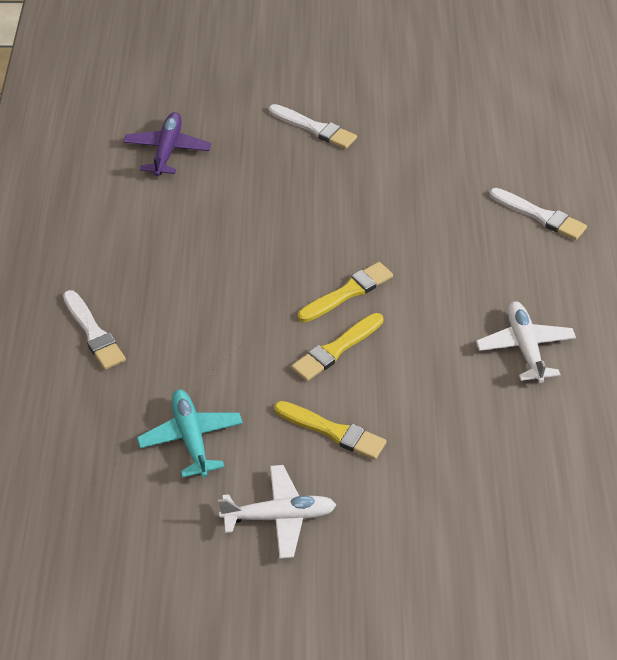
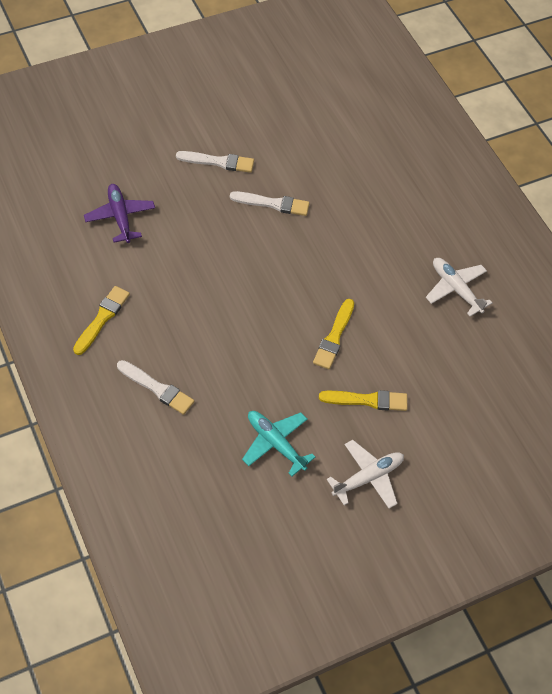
camera: 30 degrees left, 10 degrees up
yellow brush [298,262,393,322] -> yellow brush moved to [73,286,130,355]
white brush [489,188,587,240] -> white brush moved to [230,191,309,216]

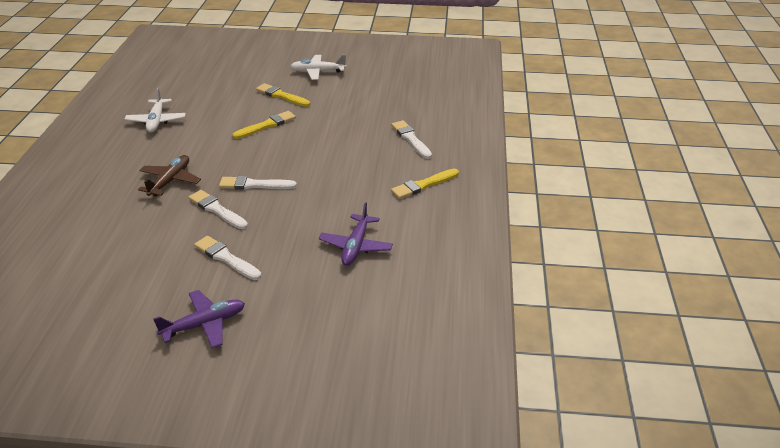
camera: 145 degrees left, 20 degrees down
turquoise plane [242,411,315,476] -> none
none -> brown plane [138,155,201,196]
none -> purple plane [153,290,245,348]
none -> white brush [219,176,297,190]

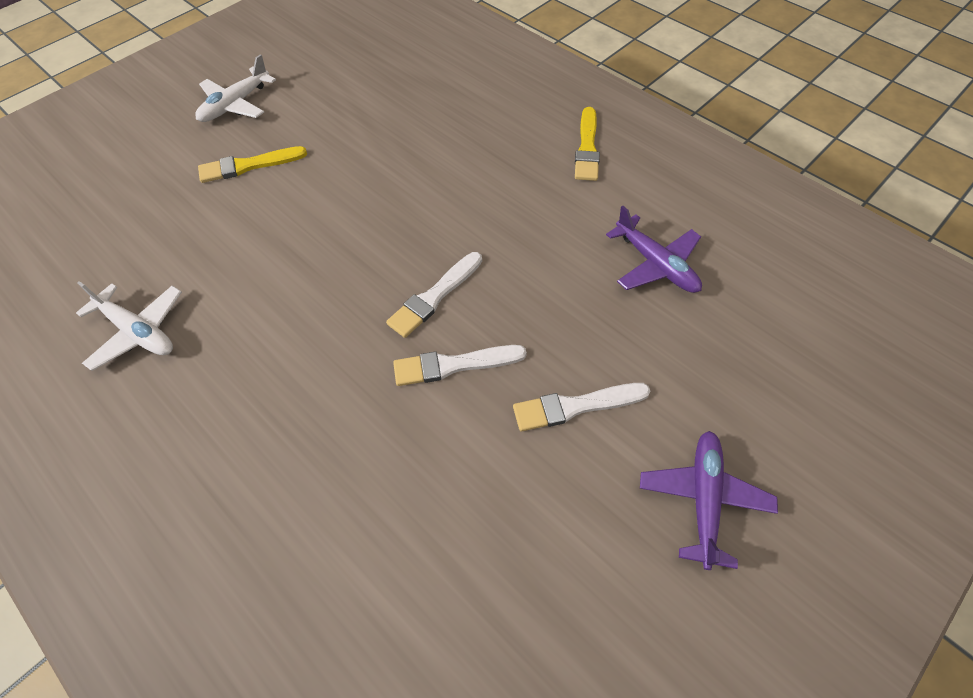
camera: 50 degrees left, 20 degrees up
brown plane [138,155,201,196] -> none
yellow brush [232,111,296,139] -> none
white brush [391,120,432,159] -> none

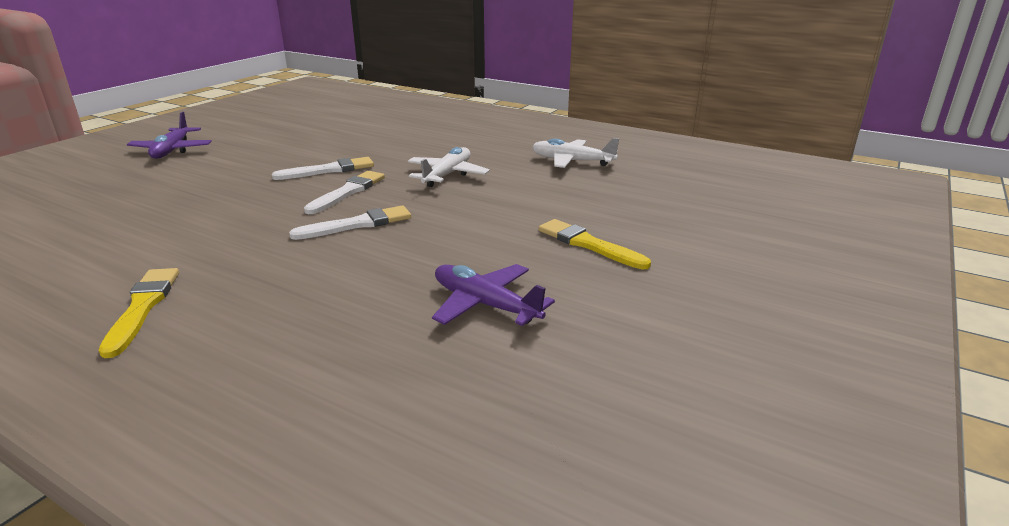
camera: 165 degrees right, 30 degrees down
white plane [195,54,276,122] -> white plane moved to [408,147,490,187]
yellow brush [198,146,307,183] -> yellow brush turned 105 degrees counterclockwise [539,219,651,269]
white brush [513,383,650,431] -> white brush moved to [289,206,411,240]
purple plane [606,206,702,293] -> purple plane moved to [432,264,555,326]

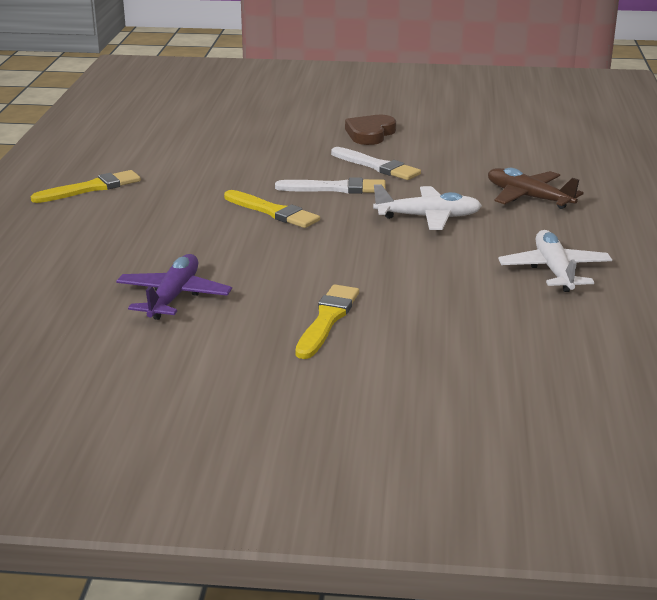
camera: 65 degrees right, 0 degrees up
purple plane [127,112,212,159] -> none
white brush [289,206,411,240] -> yellow brush [224,190,320,228]
none -> brown heart [345,115,396,145]
none -> brown plane [488,168,584,209]

